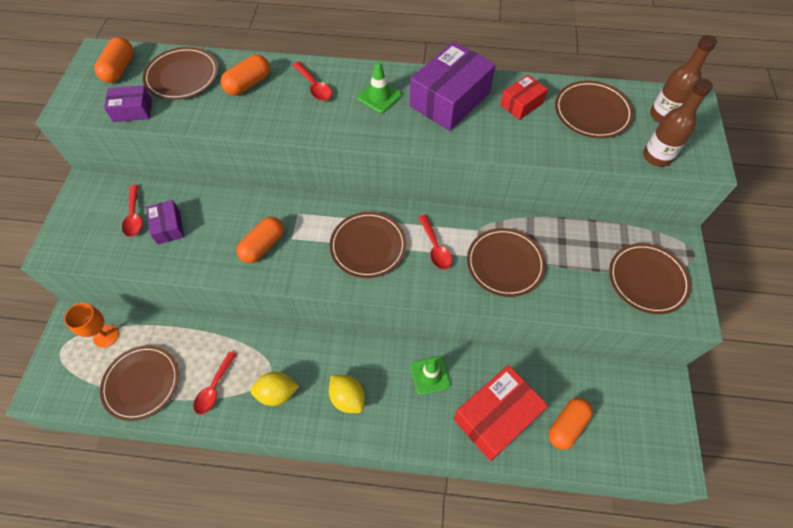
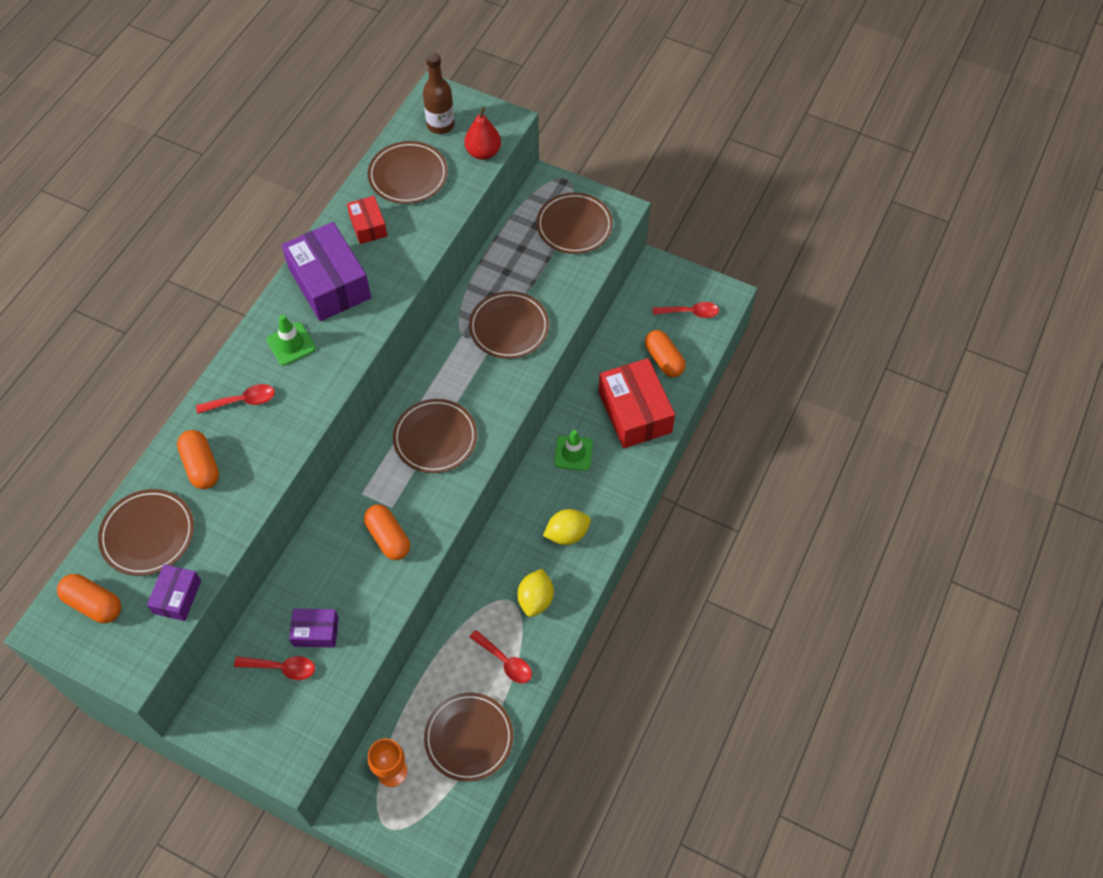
camera: 70 degrees left, 0 degrees up
red spoon [418,215,452,270] -> red spoon moved to [653,302,719,318]
brown bottle [643,79,713,167] -> red pear [464,107,501,160]

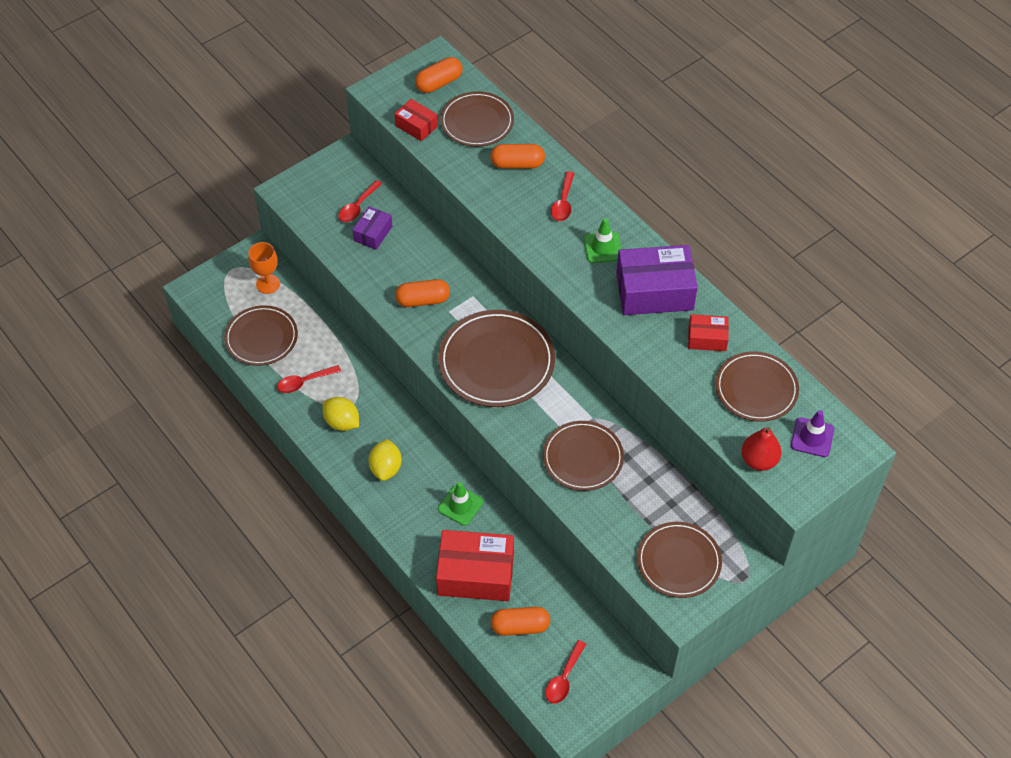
camera: 115 degrees right, 5 degrees down
purple box [147,564,201,621] -> red box [394,99,438,141]
brown plate [393,399,477,473] -> brown plate [438,310,555,407], size x1.50
brown bottle [423,53,455,134] -> purple traffic cone [791,410,834,457]

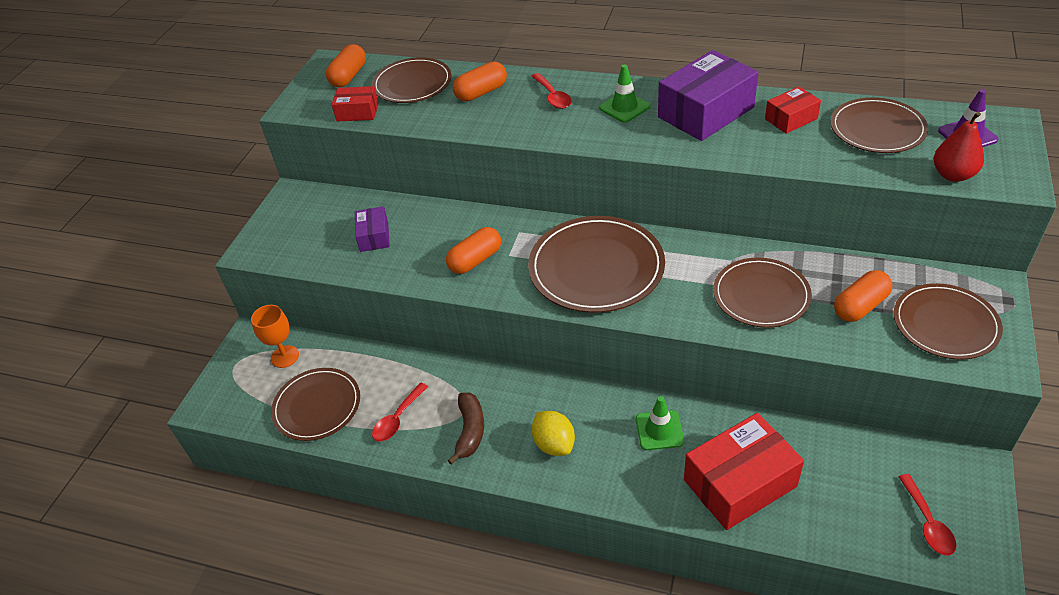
camera: 30 degrees left, 10 degrees down
yellow lemon [323,397,359,431] -> brown banana [448,393,484,465]
red spoon [339,180,382,222] -> none
orange capsule [491,607,550,636] -> orange capsule moved to [834,270,893,322]

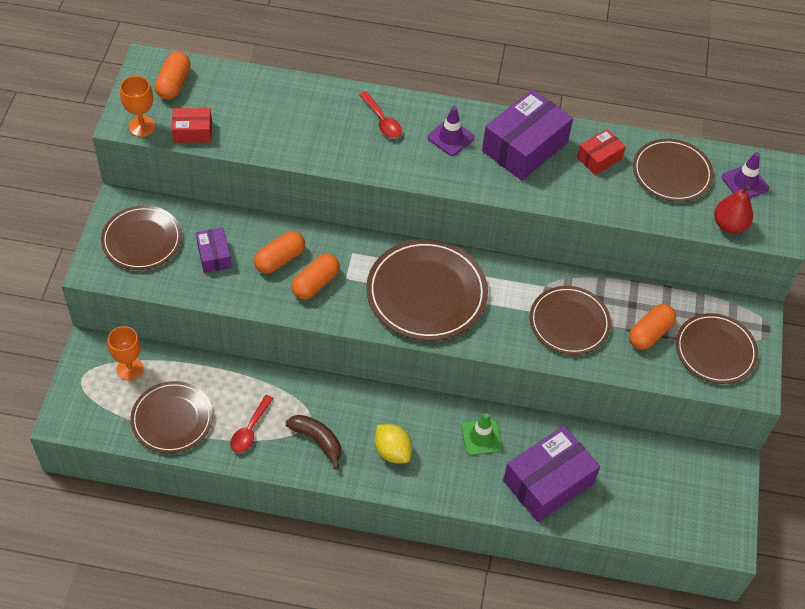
camera: 15 degrees left, 10 degrees up
brown plate [372,57,452,103] -> brown plate moved to [101,205,182,270]
brown banana [448,393,484,465] -> brown banana turned 45 degrees counterclockwise [286,415,341,470]
orange capsule [453,61,507,101] -> orange capsule moved to [254,231,305,274]
green traffic cone [599,64,650,123] -> purple traffic cone [427,106,474,156]
red box [684,413,804,530] -> purple box [503,426,600,522]
red spoon [898,474,956,556] -> none
none -> orange goblet [120,76,156,137]

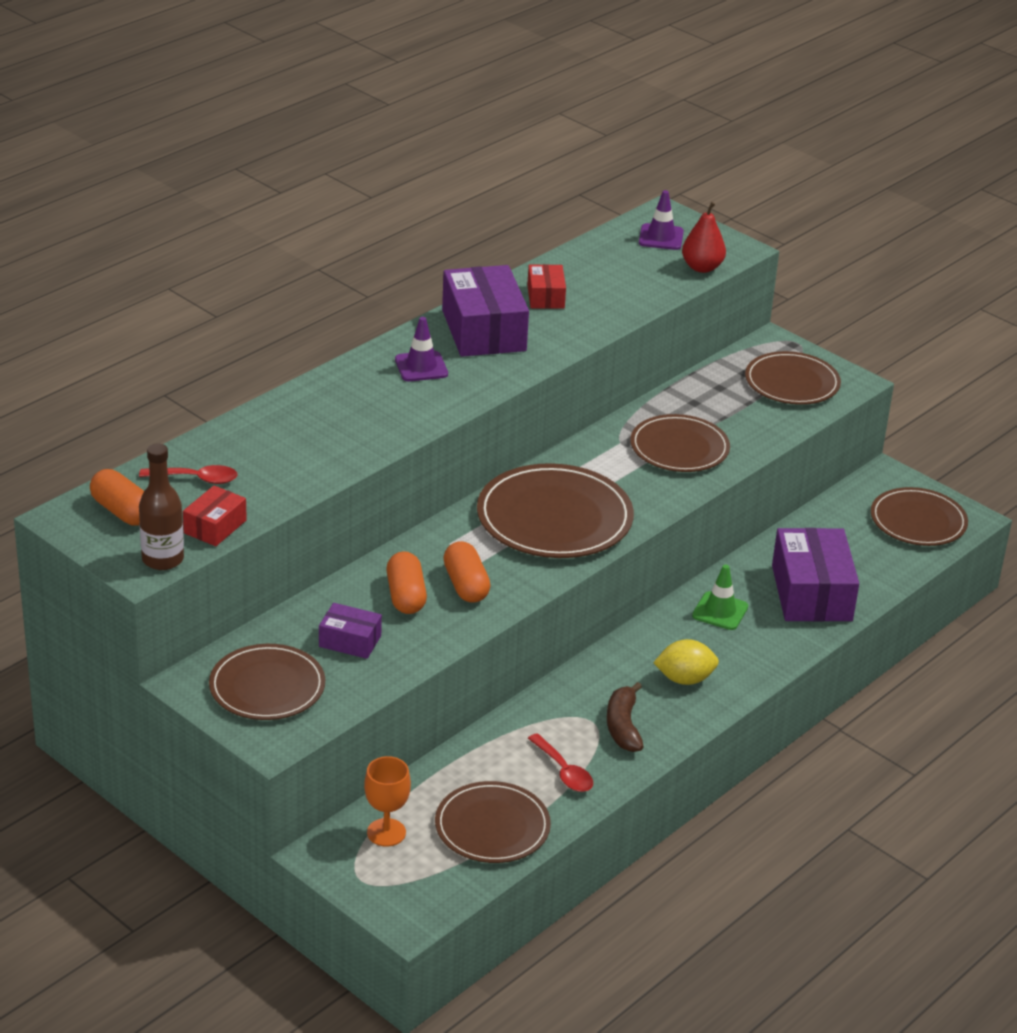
camera: 55 degrees left, 20 degrees down
orange goblet [120,76,156,137] -> brown bottle [139,444,184,570]
brown banana [286,415,341,470] -> brown banana turned 75 degrees counterclockwise [607,682,644,752]
red spoon [359,91,402,138] -> red spoon moved to [139,465,237,484]
orange capsule [629,304,676,350] -> none
brown plate [633,139,714,202] -> brown plate moved to [871,487,968,546]

